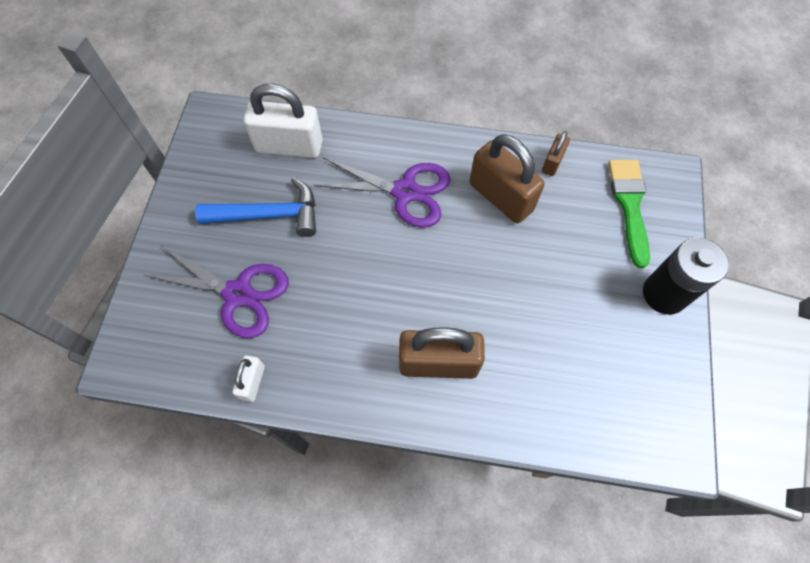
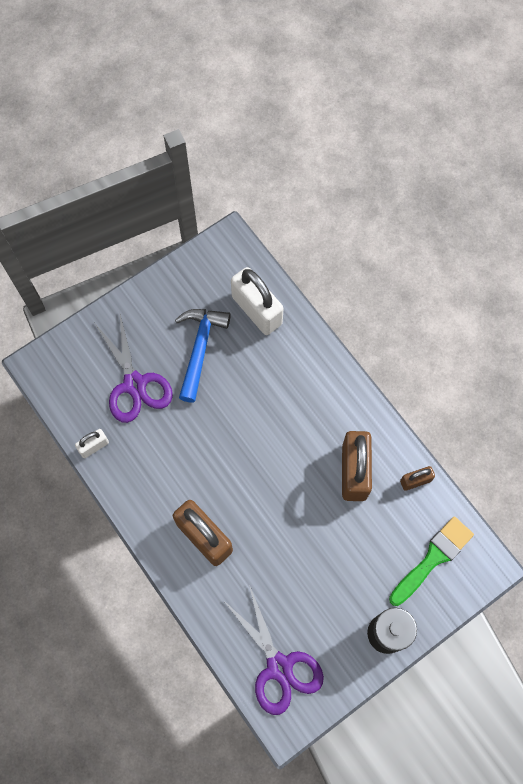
camera: 45 degrees right, 5 degrees up
blue hammer [195,177,316,237] -> blue hammer turned 120 degrees counterclockwise [175,309,231,403]
purple scissors [314,157,451,228] -> purple scissors moved to [223,585,324,715]

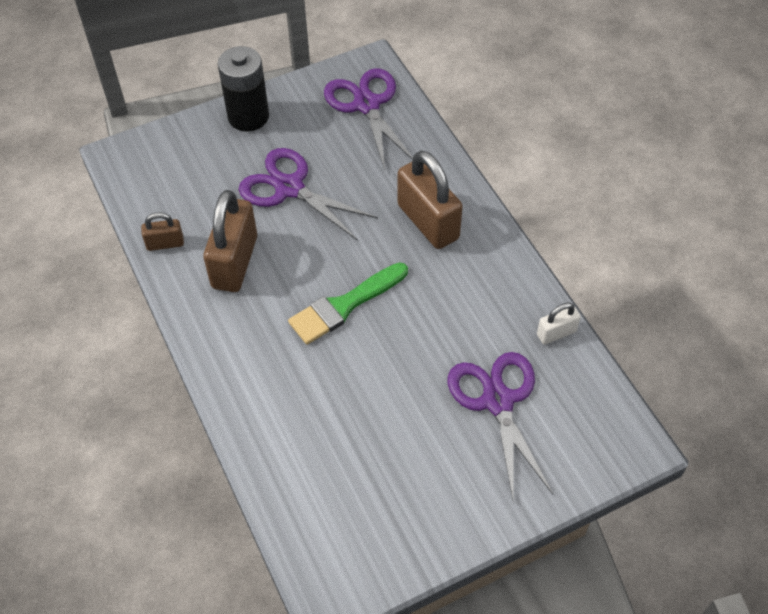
camera: 170 degrees left, 15 degrees down
blue hammer [175,309,231,403] -> none
white padlock [231,267,283,335] -> none
green brush [389,516,474,606] -> green brush moved to [288,262,408,344]
none -> purple scissors [239,148,378,241]

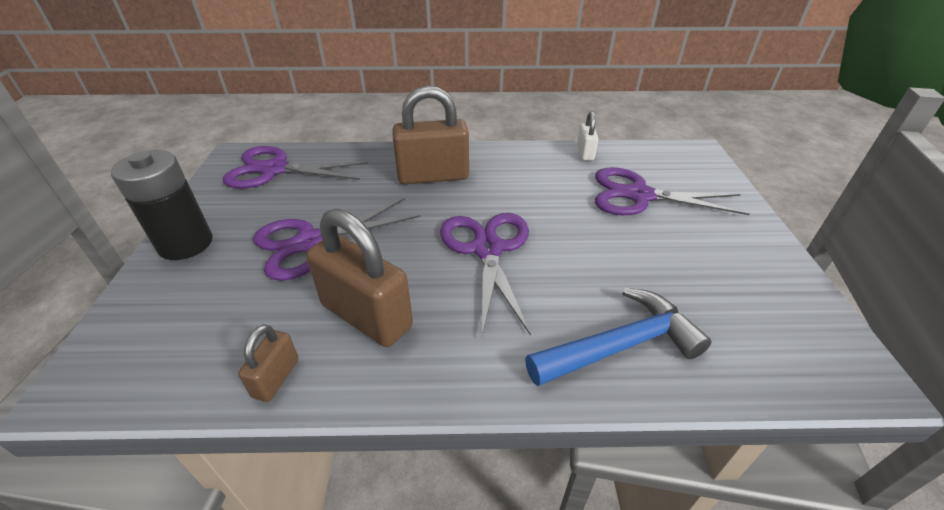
camera: 65 degrees left, 15 degrees down
green brush [288,262,408,344] -> purple scissors [440,213,531,336]
none -> blue hammer [525,288,711,386]

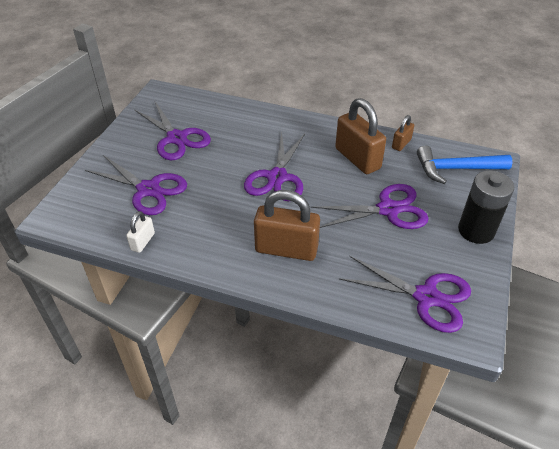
camera: 160 degrees left, 5 degrees up
blue hammer [525,288,711,386] -> blue hammer moved to [417,146,513,184]
none -> purple scissors [135,102,211,160]

